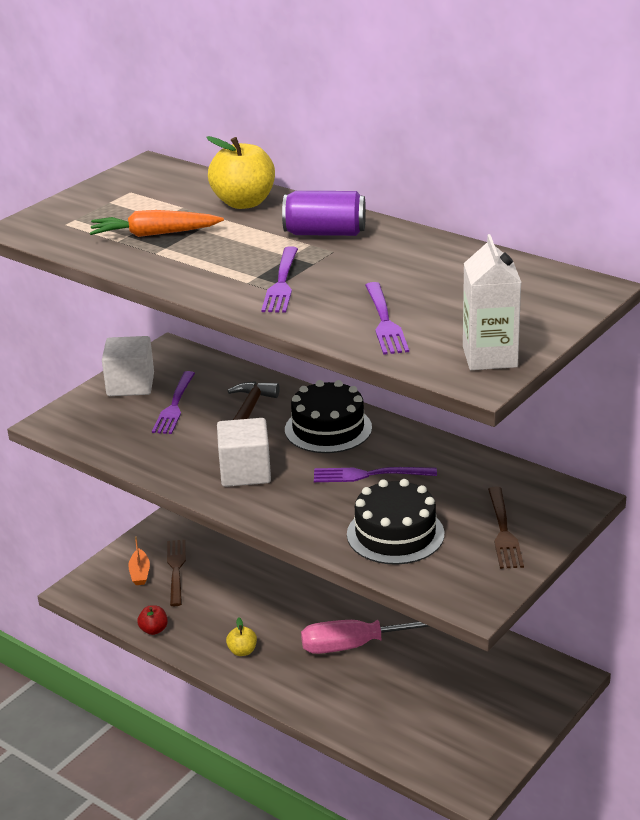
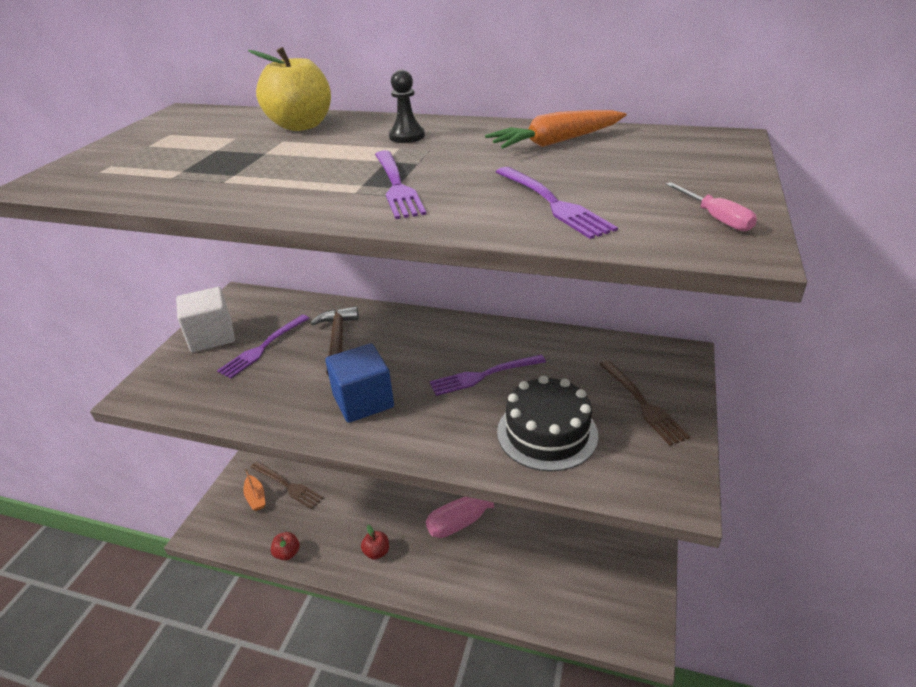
camera: 20 degrees left, 5 degrees up
orange carrot [90,210,224,237] -> orange carrot moved to [485,110,626,149]
purple fork [152,371,195,434] -> purple fork turned 45 degrees clockwise [217,315,310,379]
brown fork [167,540,186,606] -> brown fork turned 150 degrees clockwise [251,461,323,509]
white cube [217,418,271,487] -> blue cube [325,344,394,423]
yellow apple [226,617,257,656] -> red apple [361,525,389,560]
purple can [282,191,366,236] -> black pawn [389,70,425,143]
black cake [285,380,372,453] -> none
white carton [463,234,521,370] -> pink screwdriver [666,182,757,231]

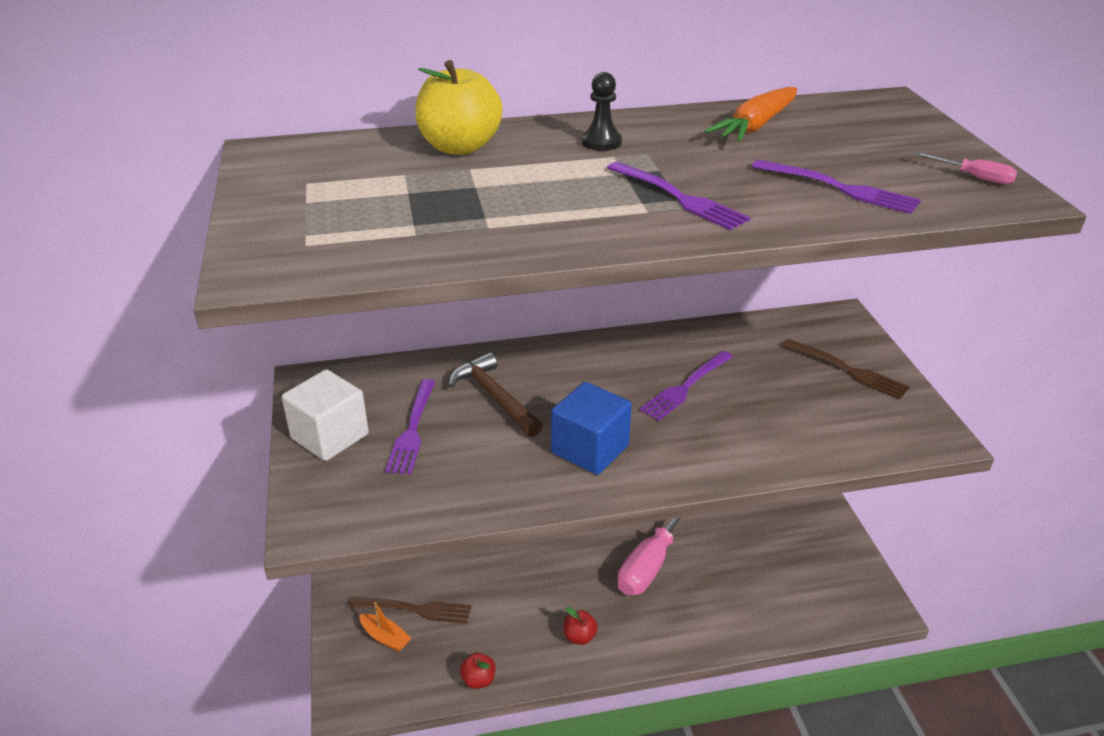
camera: 30 degrees left, 0 degrees up
black cake [497,376,598,472] -> none

